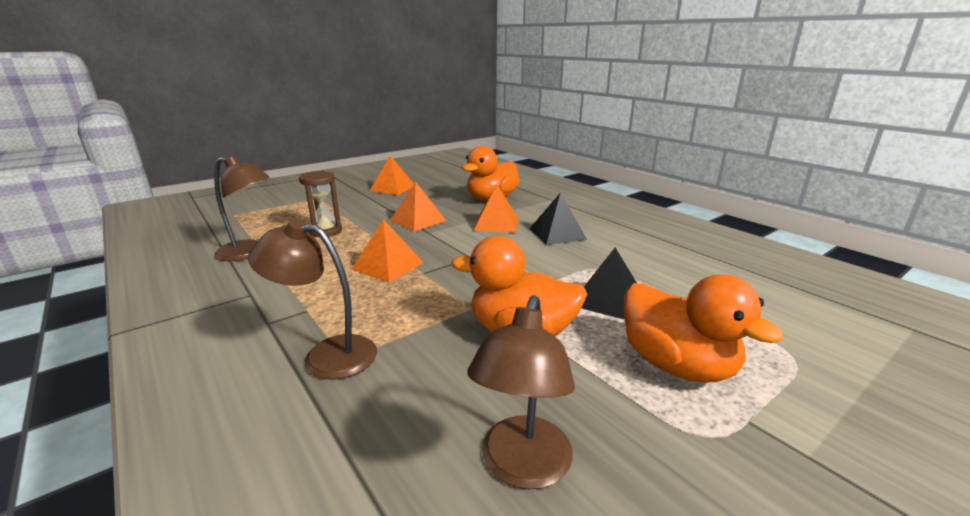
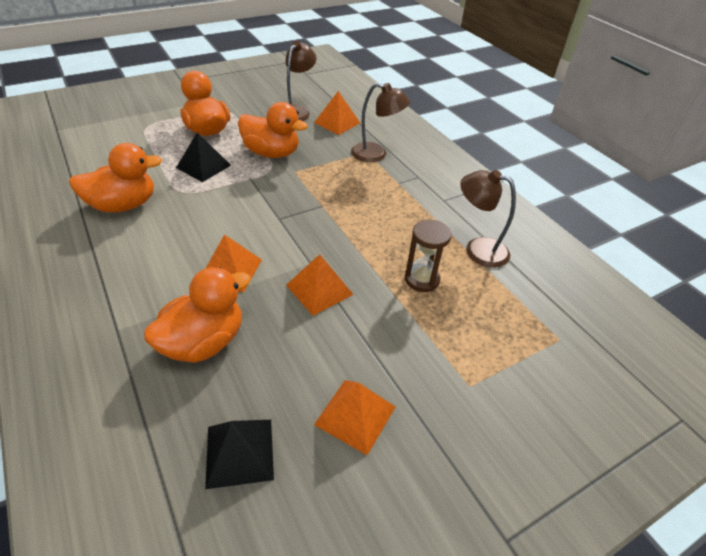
camera: 175 degrees left, 20 degrees up
orange pyramid [351,219,424,283] -> orange pyramid moved to [314,91,360,135]
black pyramid [529,192,587,245] -> black pyramid moved to [205,420,274,489]
none -> orange duck [69,143,162,213]

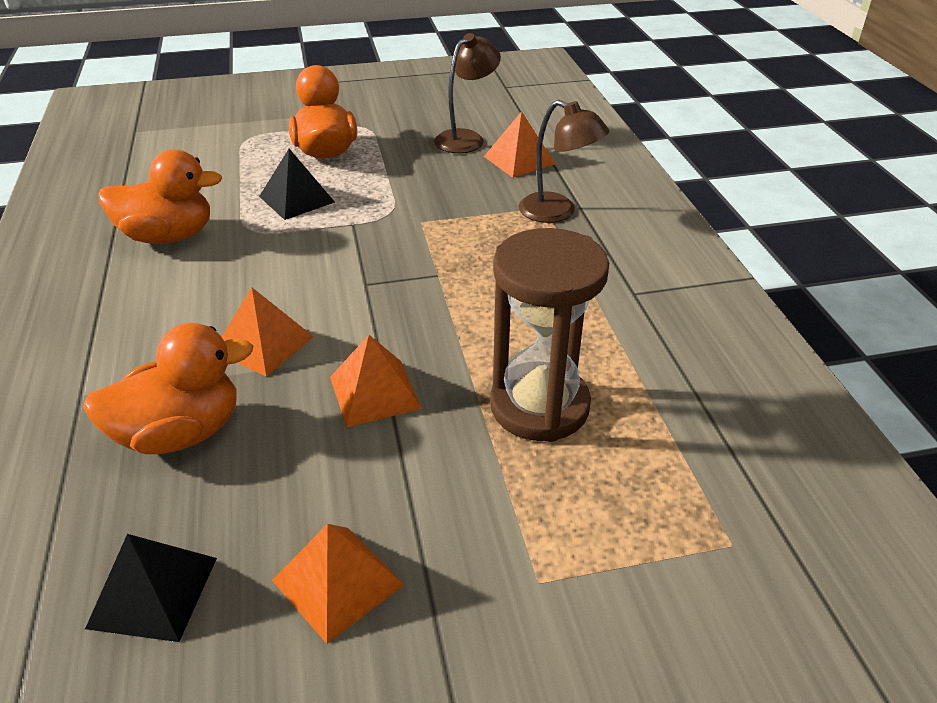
camera: 20 degrees right, 5 degrees down
orange duck [238,102,308,158] -> none
brown hourglass [405,220,451,292] -> brown hourglass [490,228,609,442], size x1.73
brown lamp [460,170,516,268] -> none

